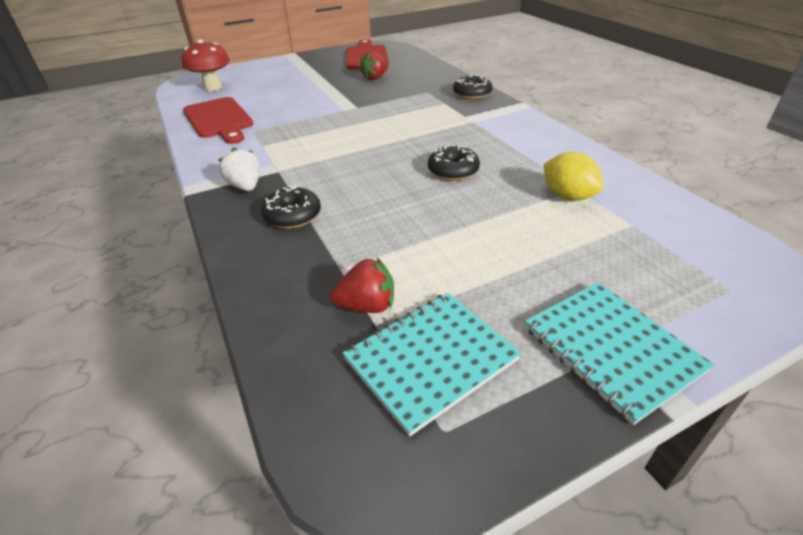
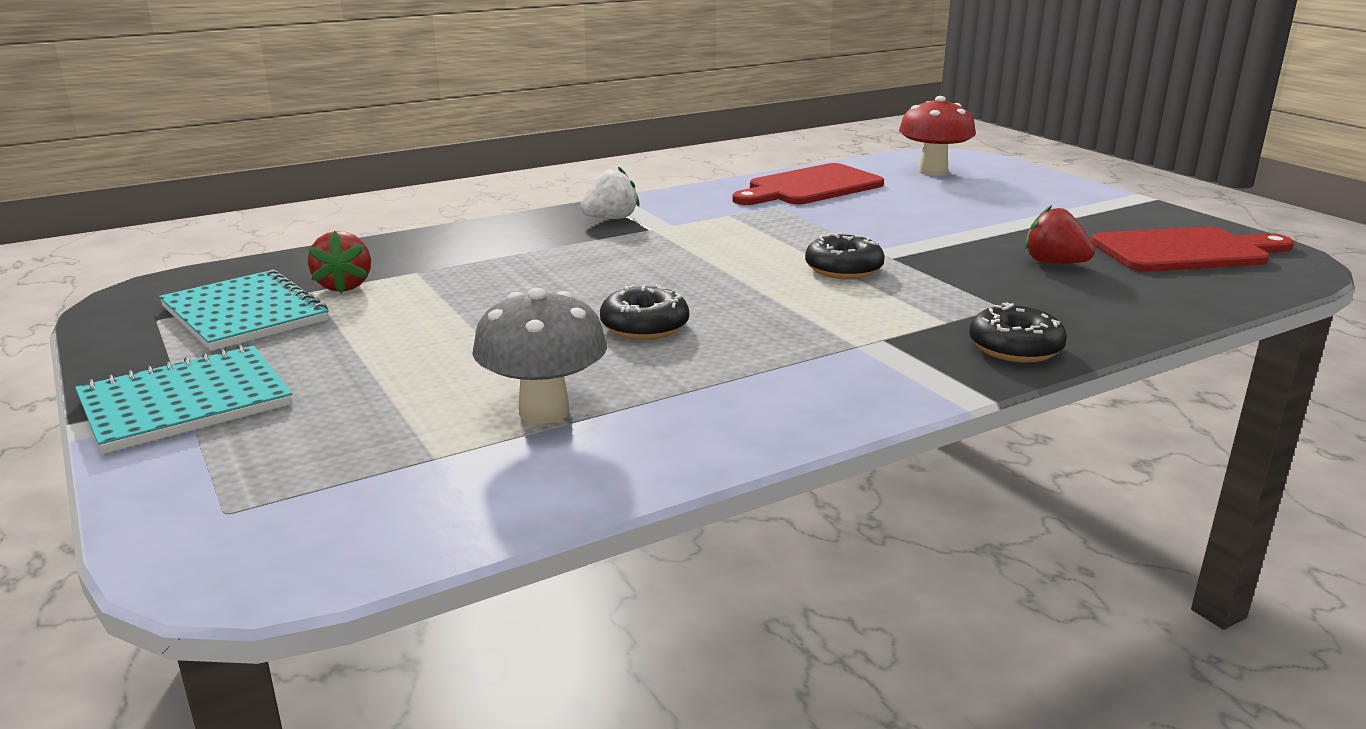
camera: 85 degrees right, 15 degrees down
black donut [261,185,321,229] -> black donut moved to [805,233,885,279]
yellow lemon [544,152,604,201] -> grey mushroom [472,288,607,424]

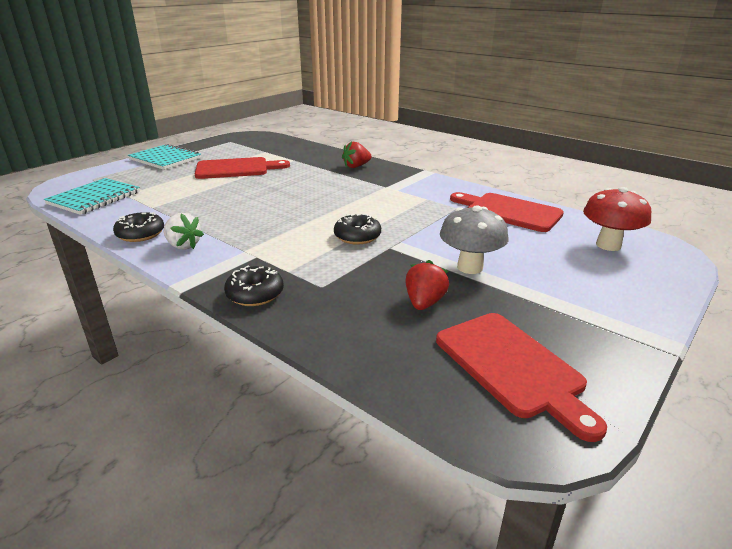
camera: 70 degrees right, 5 degrees up
turquoise notebook [159,270,329,351] -> turquoise notebook moved to [44,178,140,215]
red strawberry [308,231,371,294] -> red strawberry moved to [342,141,372,168]
grey mushroom [472,288,607,424] -> grey mushroom moved to [440,205,509,274]
white strawberry [580,166,639,219] -> white strawberry moved to [164,213,204,250]
black donut [600,285,689,340] -> black donut moved to [113,212,164,242]
none -> red cutting board [195,157,290,179]

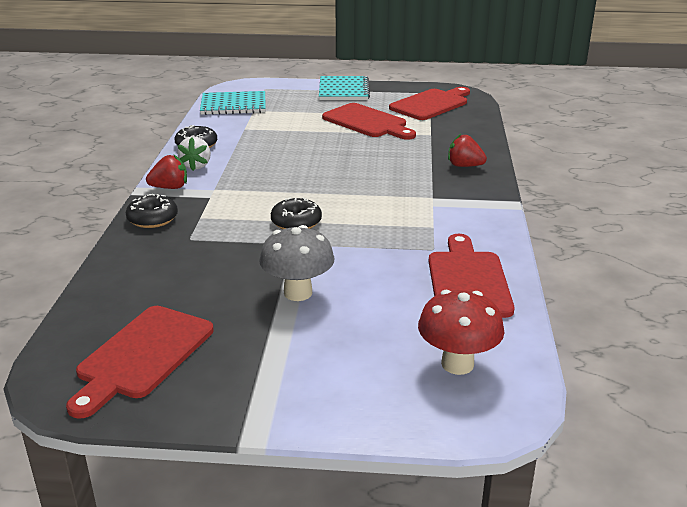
camera: 55 degrees right, 0 degrees up
red strawberry [405,260,449,310] -> red strawberry moved to [146,154,187,189]
none -> red cutting board [389,87,470,120]

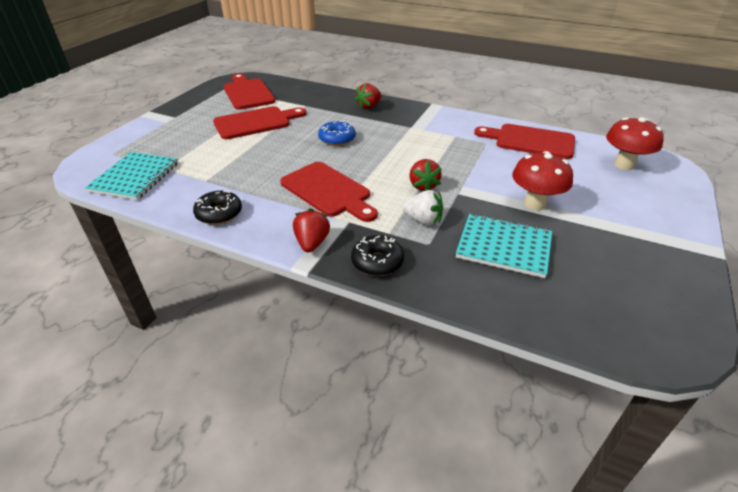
camera: 70 degrees left, 10 degrees up
red cutting board [66,306,214,419] -> red cutting board moved to [280,162,378,222]
white strawberry [177,136,211,171] -> white strawberry moved to [402,190,443,226]
grey mushroom [259,225,335,301] -> red mushroom [512,151,573,210]
black donut [271,198,322,229] -> red strawberry [410,159,442,191]
turquoise notebook [319,76,370,100] -> turquoise notebook moved to [456,214,552,278]
none -> blue donut [318,120,356,146]

